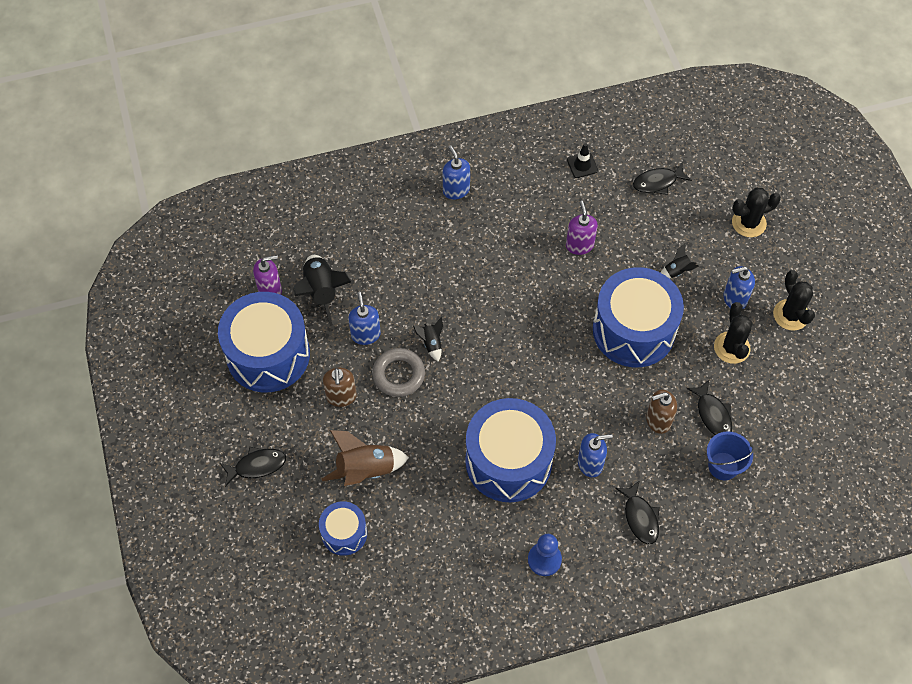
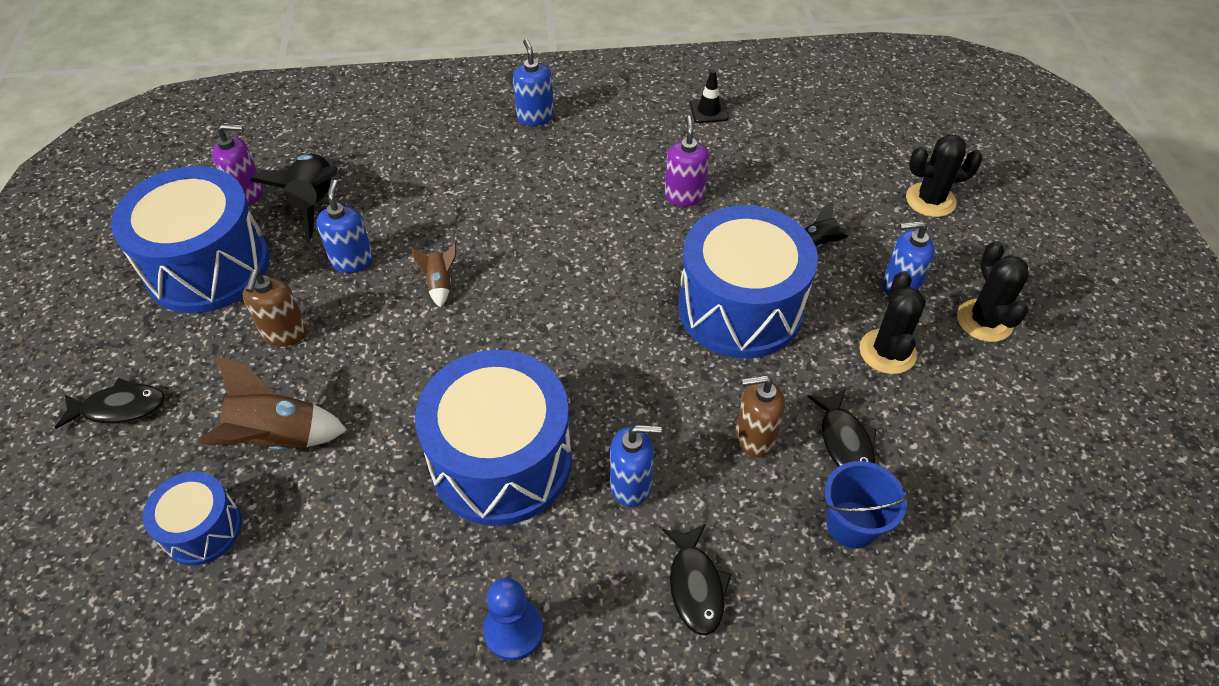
camera: 10 degrees right, 10 degrees down
grey ring [372,348,425,397] -> none
black rocket [413,317,443,362] -> brown rocket [411,243,456,308]
black fish [633,163,692,195] -> none

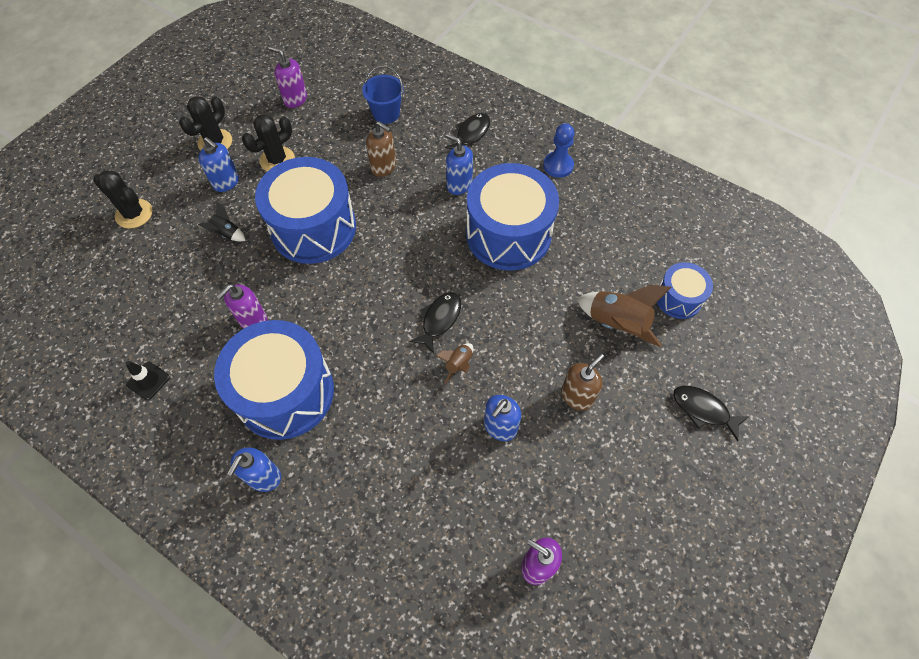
camera: 140 degrees left, 10 degrees up
blue drum [111,166,270,313] -> blue drum moved to [214,320,334,440]
black rocket [250,153,338,242] -> none
black fish [807,389,876,467] -> black fish moved to [410,292,461,354]
none -> purple soap dispenser [269,47,307,108]

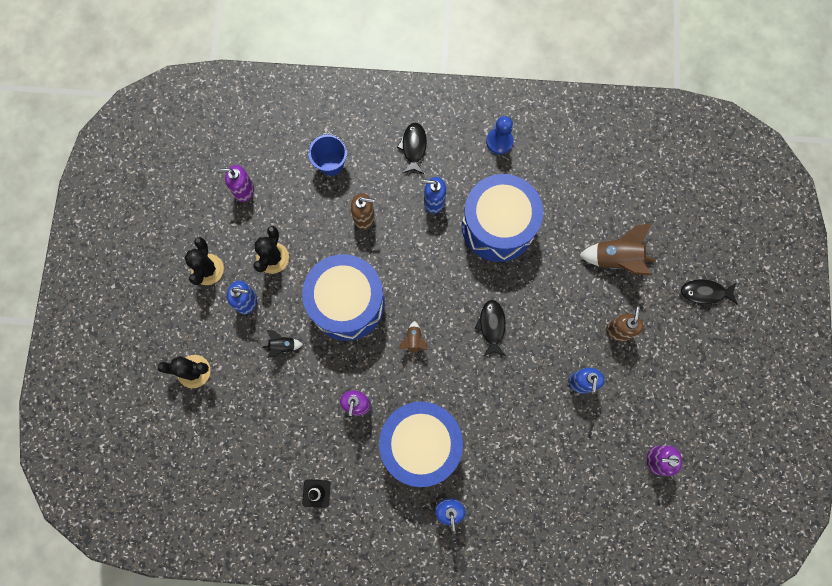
camera: 30 degrees left, 15 degrees up
brown rocket [436,343,473,384] -> brown rocket moved to [399,321,428,361]
blue drum [657,262,713,319] -> none

